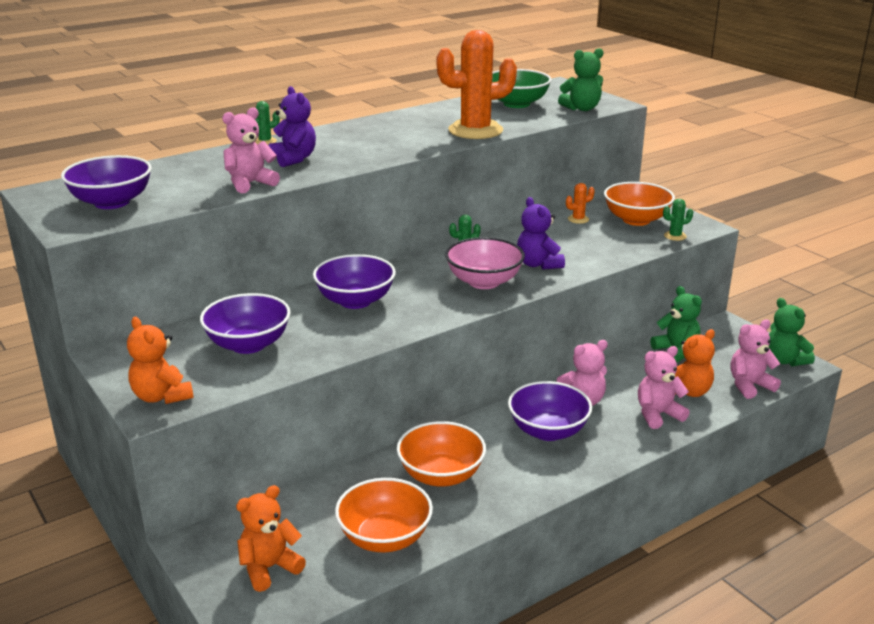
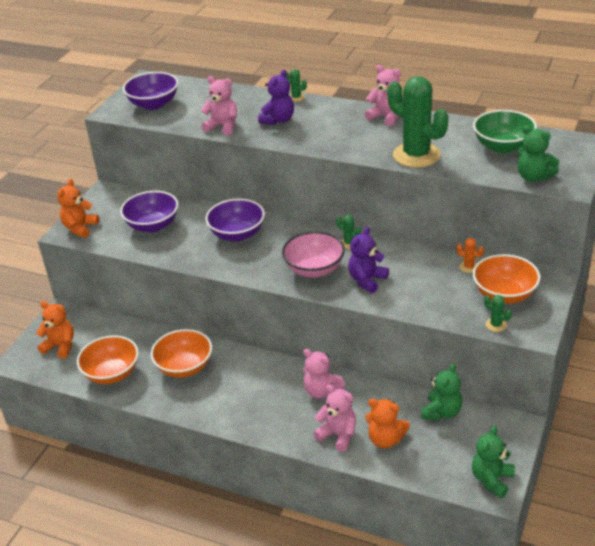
camera: 60 degrees right, 10 degrees up
orange cactus [436,30,517,139] -> green cactus [388,76,448,168]
purple bowl [508,381,592,441] -> none
pink teddy bear [730,319,781,399] -> pink teddy bear moved to [365,65,401,126]

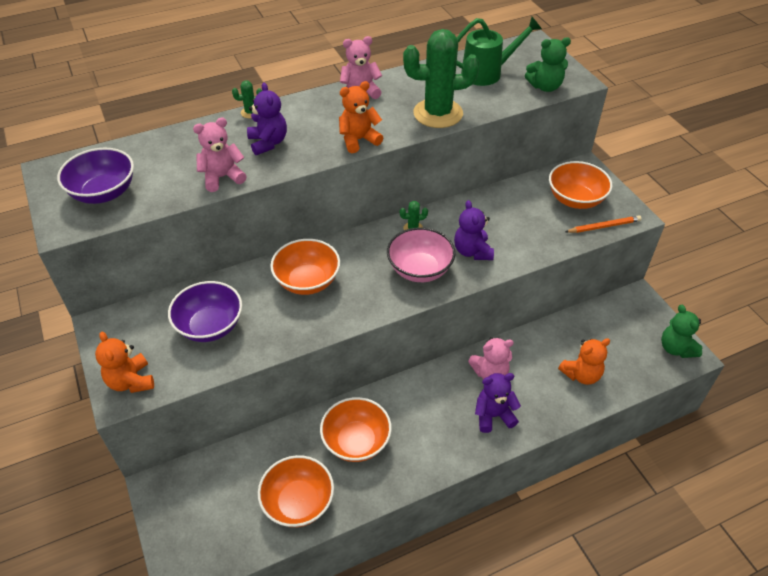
camera: 50 degrees left, 10 degrees up
orange teddy bear [36,301,74,359] -> orange teddy bear moved to [339,81,383,153]
purple bowl [205,199,265,242] -> orange bowl [270,239,340,295]
pink teddy bear [314,385,356,452] -> none
green teddy bear [421,363,463,421] -> none
orange cactus [457,238,484,273] -> none
green bowl [473,110,537,153] -> green watering can [456,17,542,86]
green cactus [484,295,512,332] -> orange pencil [565,215,642,233]
none -> purple teddy bear [475,373,521,433]

